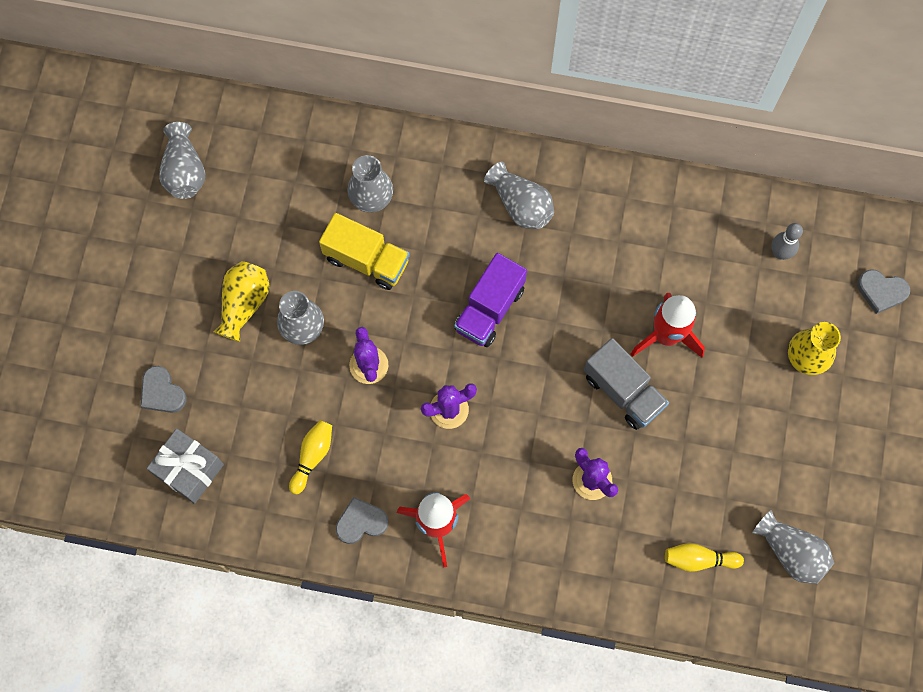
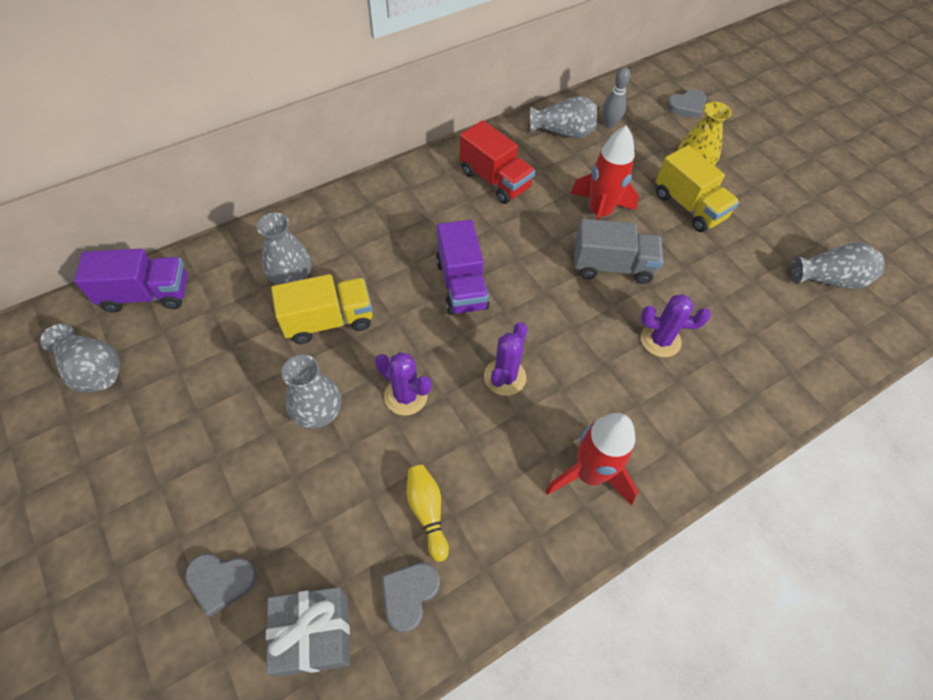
camera: 45 degrees left, 15 degrees down
yellow vase [213,261,270,342] -> none
grey heart [335,497,389,544] -> grey heart moved to [381,563,440,633]
grey vase [484,161,554,229] -> grey vase moved to [530,96,597,139]
yellow bowling pin [665,543,744,572] -> none
none -> purple truck [74,249,188,313]
none -> red truck [459,120,535,204]
none -> yellow truck [656,145,740,232]

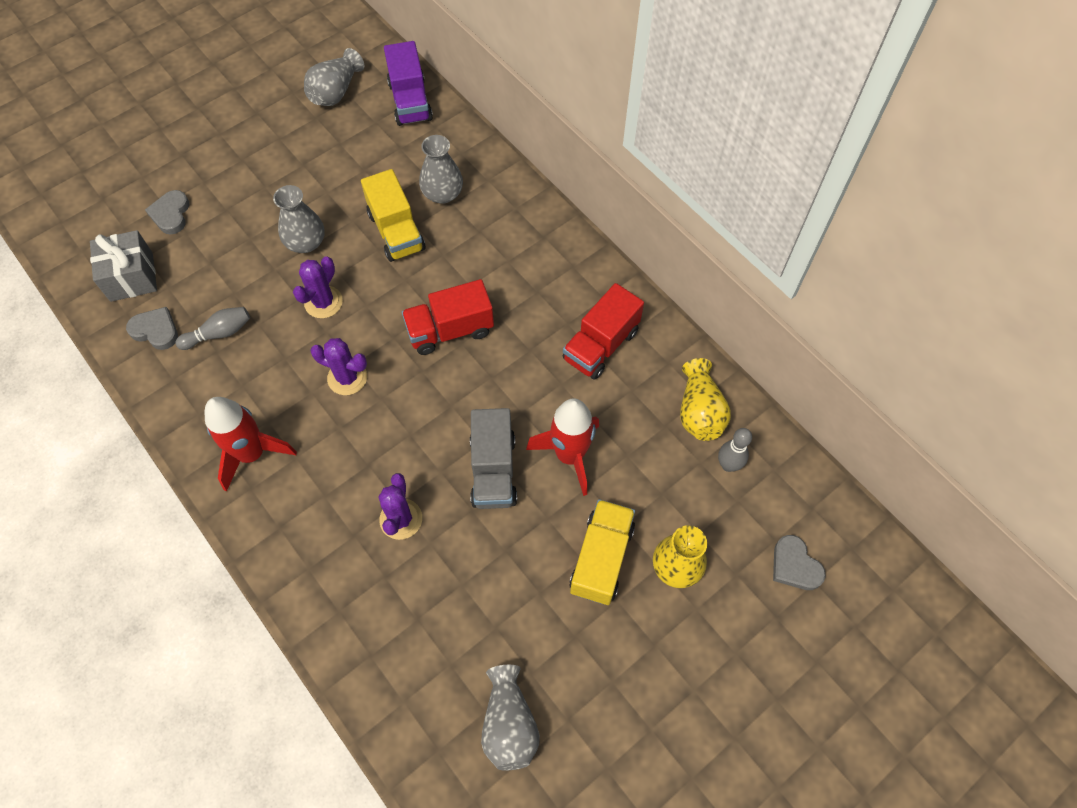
camera: 85 degrees right, 5 degrees up
yellow bowling pin [407,465,449,562] -> grey bowling pin [175,307,250,350]
purple truck [436,220,490,315] -> red truck [402,279,494,355]
grey vase [530,96,597,139] -> yellow vase [680,358,731,441]
yellow truck [656,145,740,232] -> yellow truck turned 150 degrees clockwise [570,499,635,605]

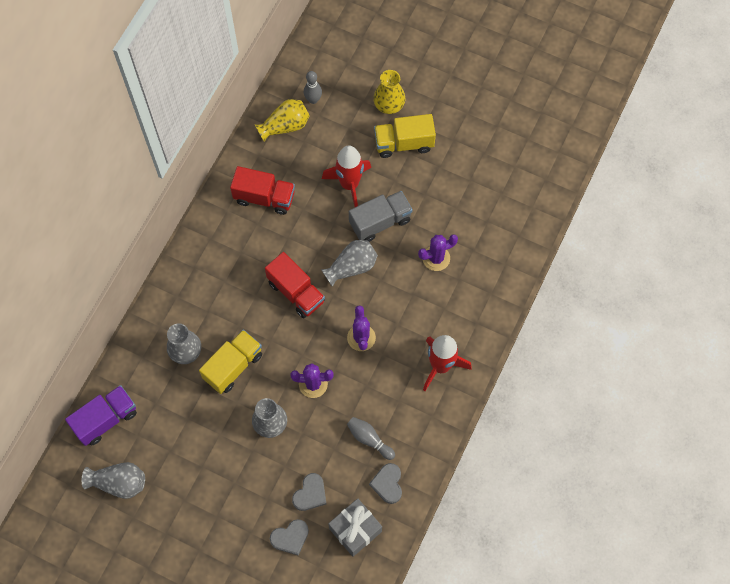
camera: 115 degrees left, 5 degrees up
grey vase [481,665,540,770] -> grey vase moved to [321,240,378,287]
grey heart [773,535,826,590] -> grey heart moved to [292,473,326,511]

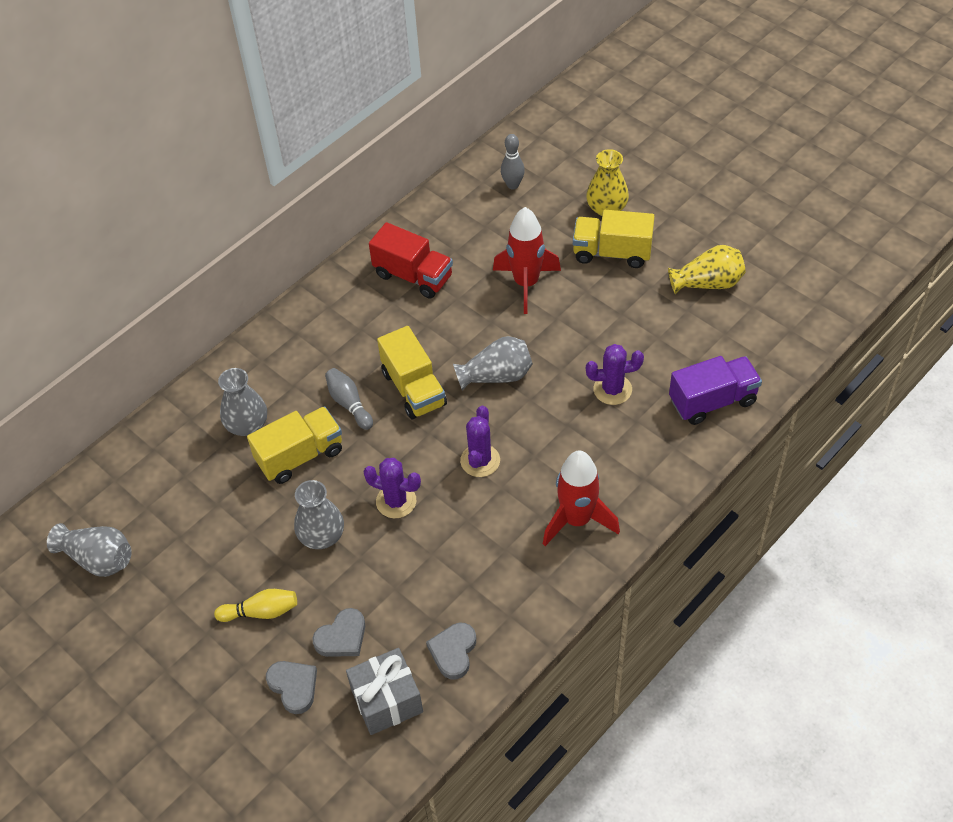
camera: 20 degrees right, 15 degrees down
purple truck [65,385,137,446] -> purple truck moved to [669,356,762,425]
yellow vase [254,99,309,142] -> yellow vase moved to [668,245,746,294]
red truck [265,252,325,318] -> yellow truck [377,326,447,419]
grey heart [270,519,309,556] -> grey heart turned 120 degrees counterclockwise [266,661,317,714]
grey bowling pin [347,417,395,460] -> grey bowling pin moved to [325,368,373,430]
grey truck [349,191,413,242] -> none
none -> yellow bowling pin [214,589,297,622]

